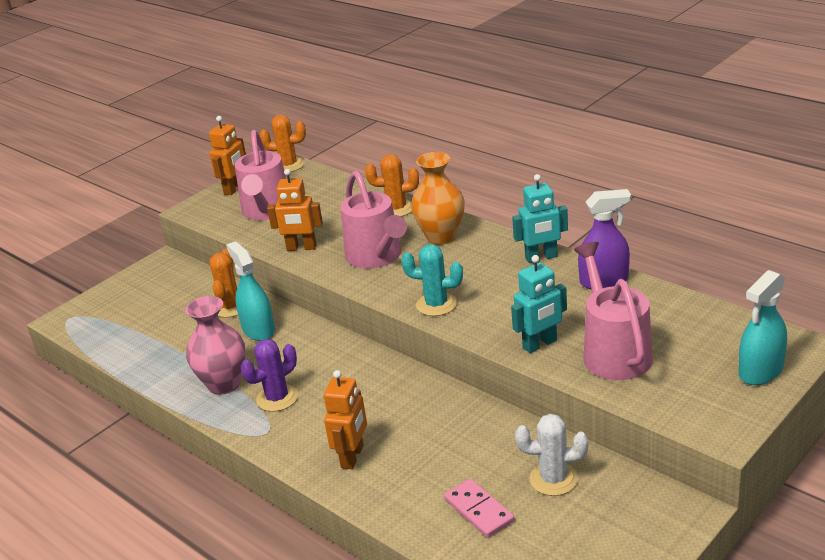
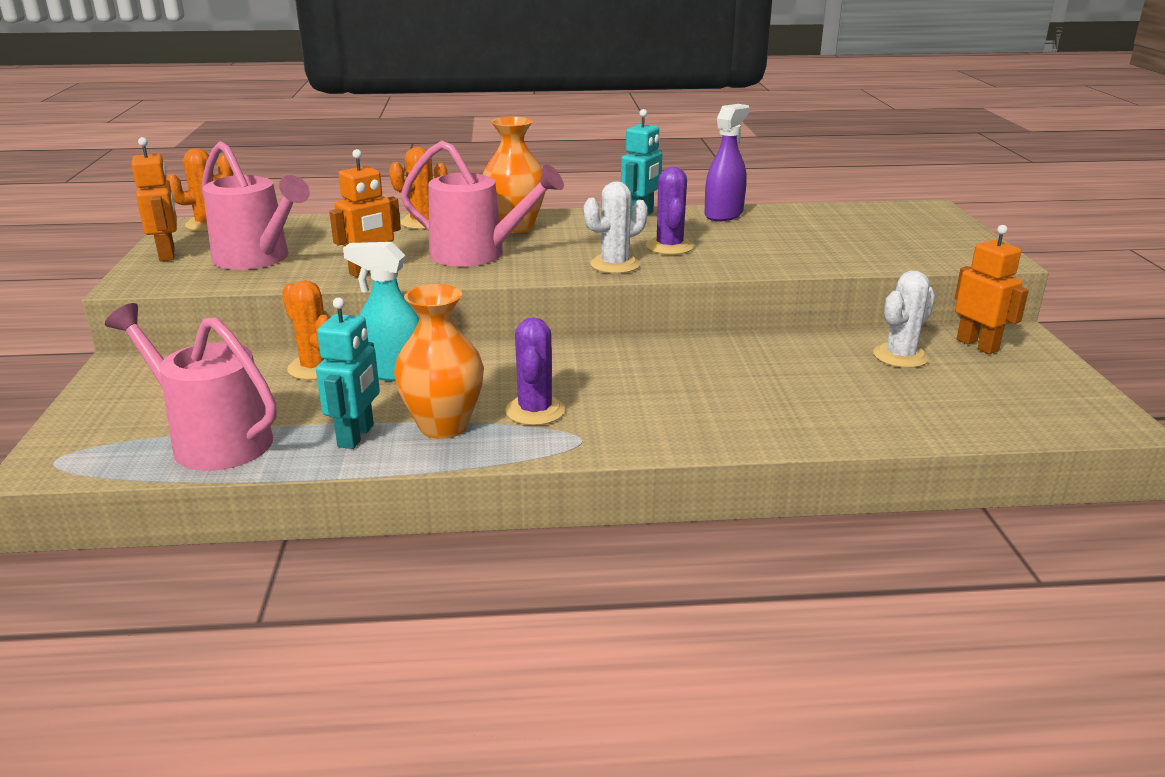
camera: 50 degrees left, 5 degrees down
pink vase [185,296,246,395] -> orange vase [394,284,484,439]
orange robot [324,370,367,469] -> orange robot moved to [955,225,1029,354]
turquoise cactus [401,244,463,316] -> white cactus [584,181,647,274]
pink domino [444,479,514,538] -> none
turquoise robot [511,255,567,353] -> turquoise robot moved to [316,297,380,449]
pink watering can [574,242,653,380] -> pink watering can moved to [105,303,277,471]
turquoise spray bottle [739,270,787,385] -> none
none -> purple cactus [646,167,694,255]

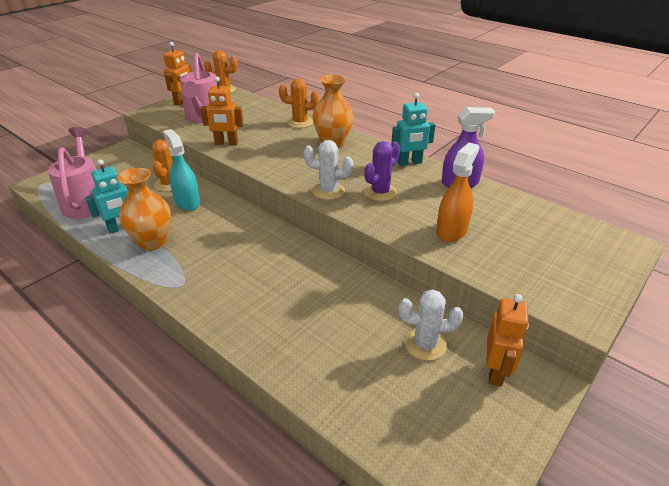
camera: 45 degrees right, 10 degrees up
pink watering can [401,141,564,267] -> none
purple cactus [505,317,565,425] -> none
none -> orange spray bottle [436,142,480,242]

